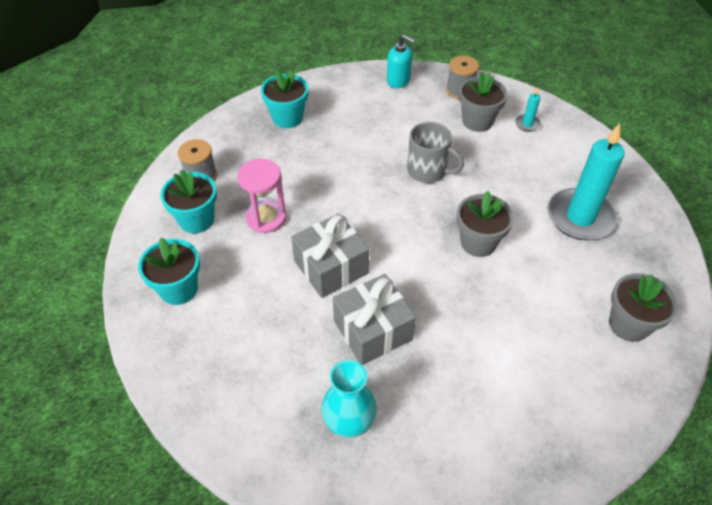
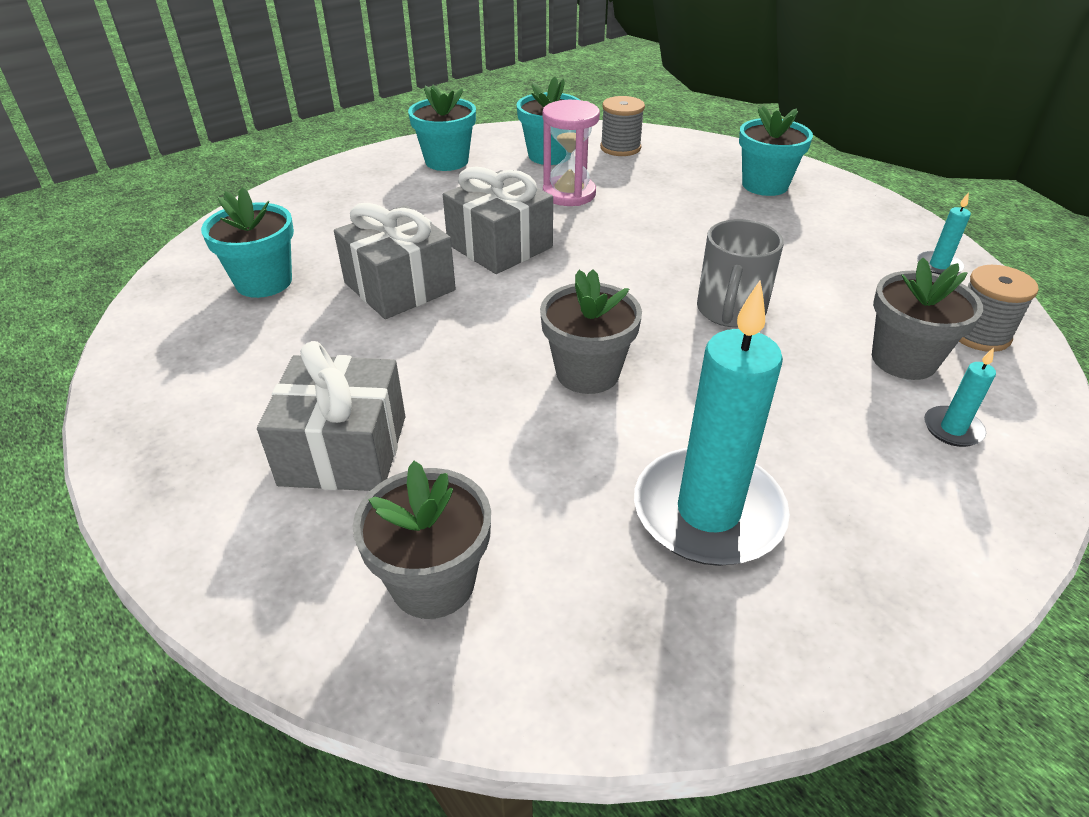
camera: 80 degrees right, 10 degrees down
turquoise vase [322,360,377,438] -> turquoise flower pot [201,187,294,298]
turquoise soap dispenser [387,34,416,88] -> turquoise candle [917,192,971,275]
none -> grey gift [257,341,406,491]

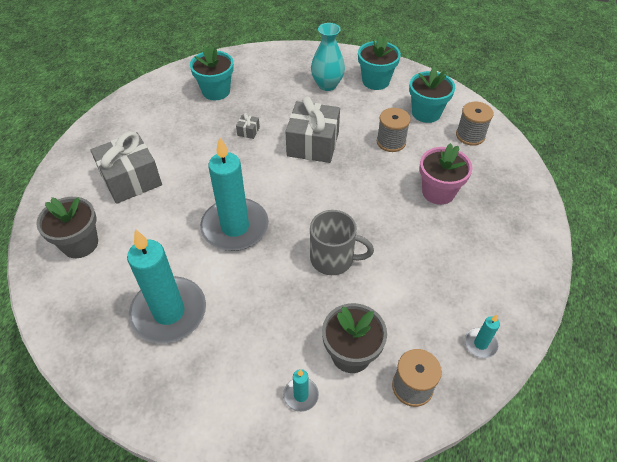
camera: 55 degrees right, 10 degrees up
grey gift [334,203,456,319] -> grey gift [236,113,260,139], size x0.40
grey flower pot [540,269,642,394] -> turquoise candle [200,137,269,251]
pink hourglass [543,100,600,206] -> grey spool [377,108,411,152]
grey mug [697,219,784,328] -> grey mug turned 150 degrees counterclockwise [310,210,374,275]
turquoise flower pot [739,106,813,196] -> none
none -> turquoise vase [311,23,345,91]
none -> pink flower pot [420,143,472,205]

